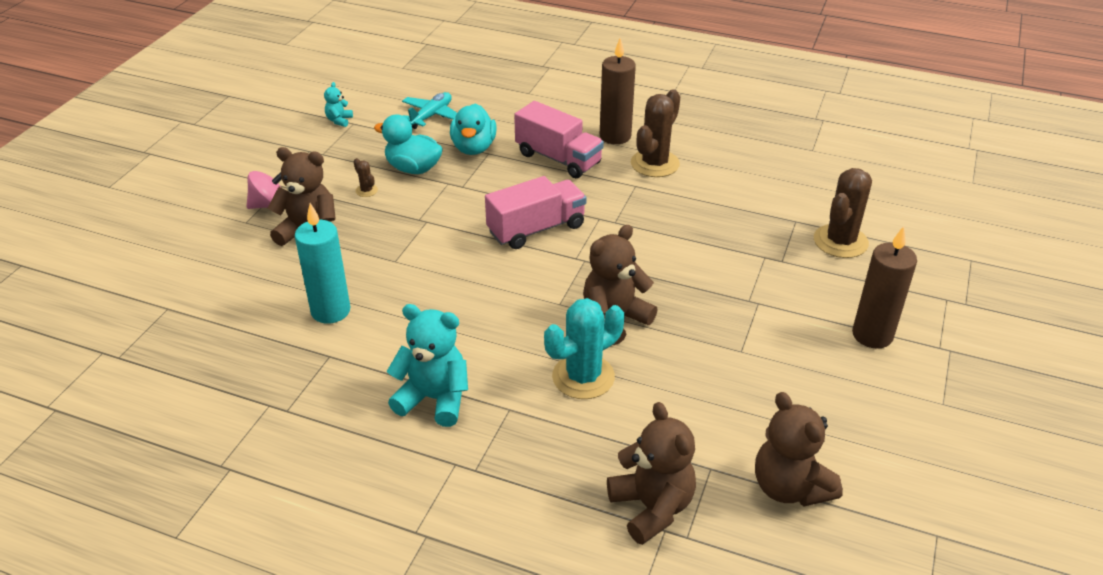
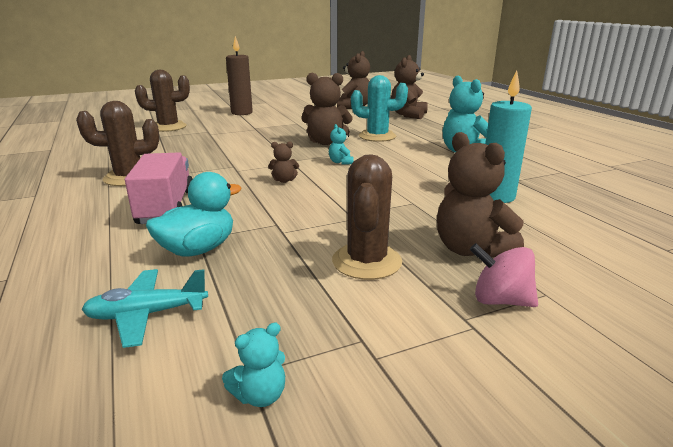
camera: 135 degrees left, 15 degrees down
brown cactus [354,158,378,197] -> brown cactus [332,154,402,280], size x2.28
turquoise duck [374,115,443,174] -> none
pink truck [485,176,587,249] -> brown teddy bear [268,141,299,183]
brown candle [600,38,636,144] -> none
none -> turquoise teddy bear [329,124,353,164]

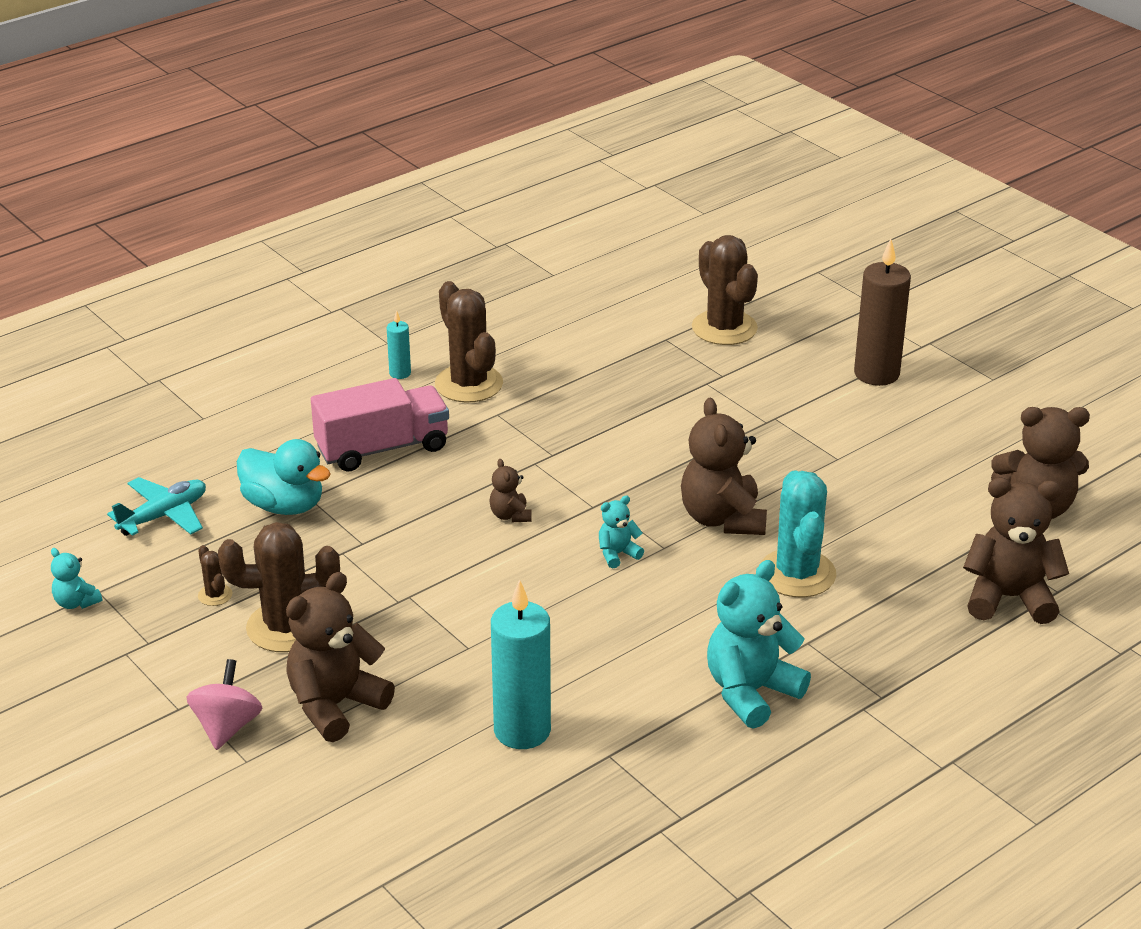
camera: 75 degrees right, 10 degrees up
turquoise plane [81,269,208,348] -> turquoise plane turned 75 degrees clockwise [107,477,206,536]
none -> brown cactus [198,545,232,606]
none -> turquoise candle [387,310,411,379]

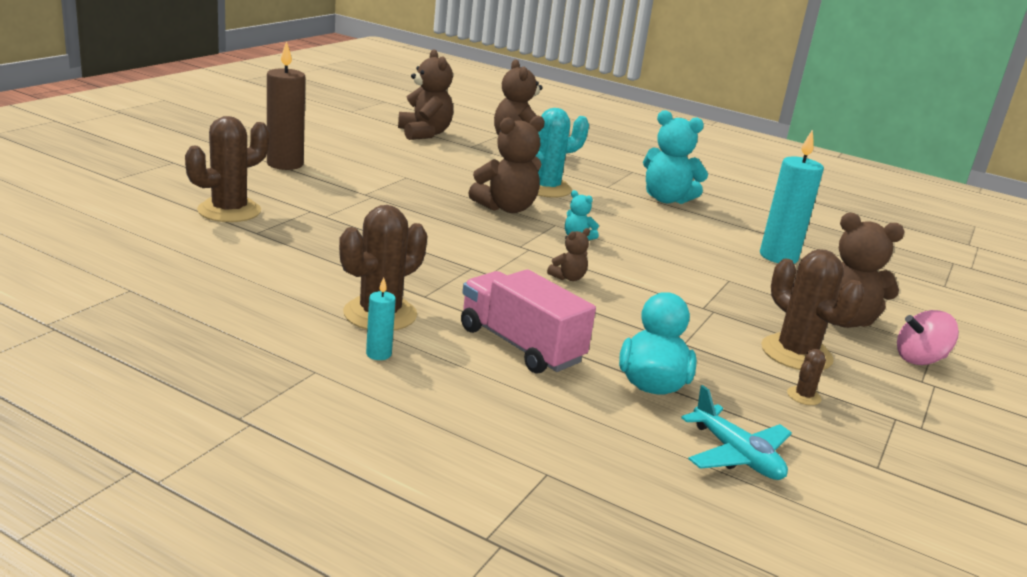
camera: 115 degrees left, 10 degrees down
turquoise teddy bear [51,548,102,609] -> none
turquoise plane [107,477,206,536] -> turquoise plane turned 150 degrees counterclockwise [681,385,792,480]

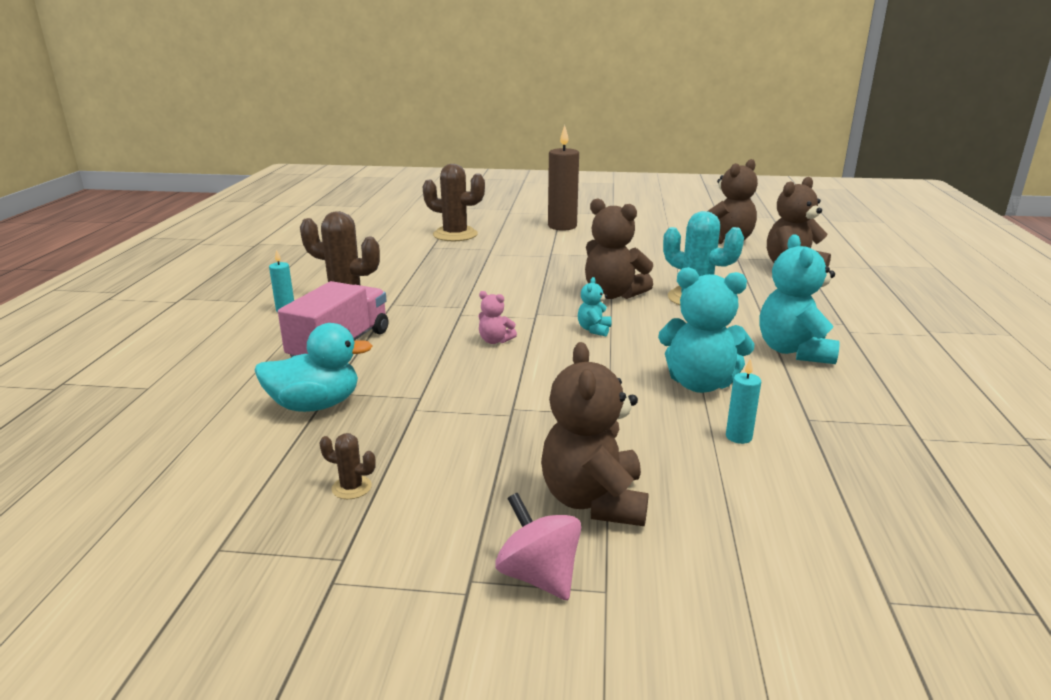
camera: 70 degrees right, 0 degrees up
brown teddy bear [547,228,590,281] -> pink teddy bear [478,291,517,344]
turquoise plane [681,385,792,480] -> none
turquoise candle [760,129,824,264] -> turquoise candle [726,358,761,444], size x0.48
brown cactus [761,249,864,370] -> none
none -> turquoise teddy bear [658,267,754,393]

